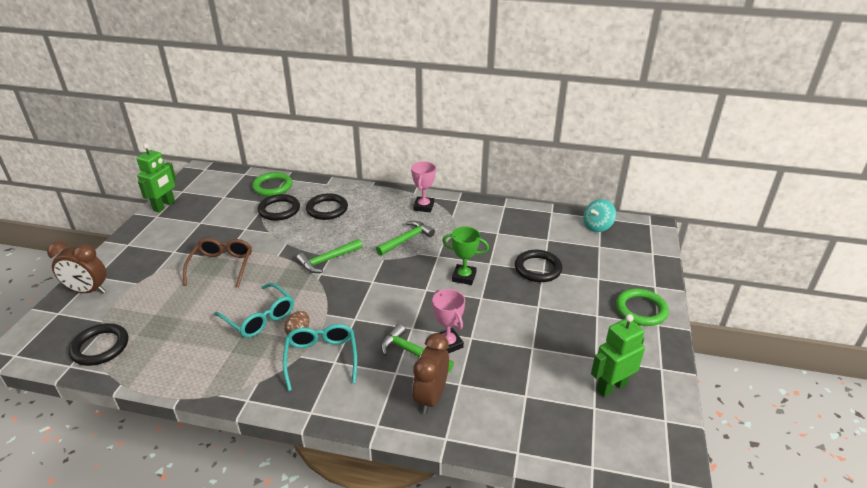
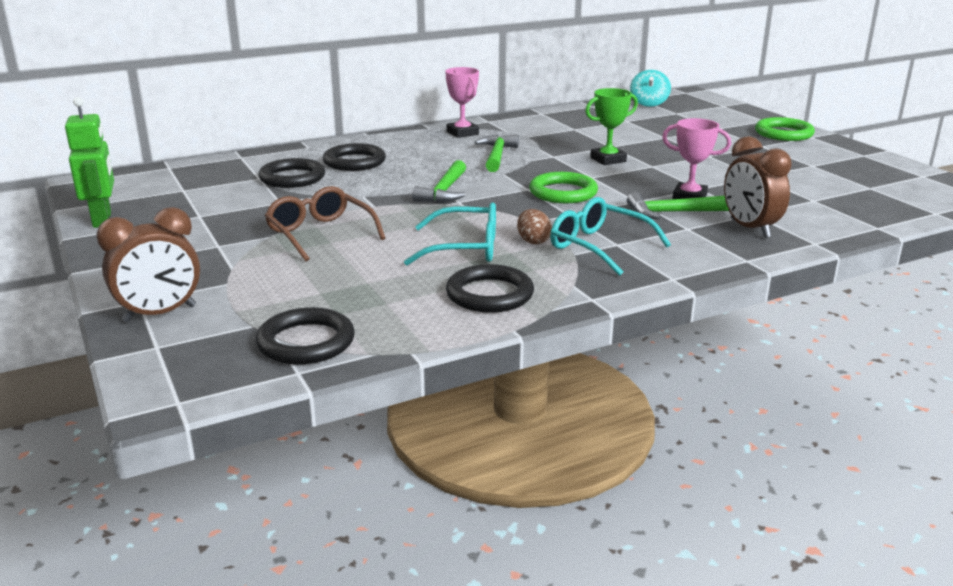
camera: 40 degrees left, 10 degrees down
green ring [252,172,292,196] -> green ring moved to [529,172,598,203]
black ring [515,250,562,282] -> black ring moved to [446,264,534,313]
green robot [591,314,645,397] -> none

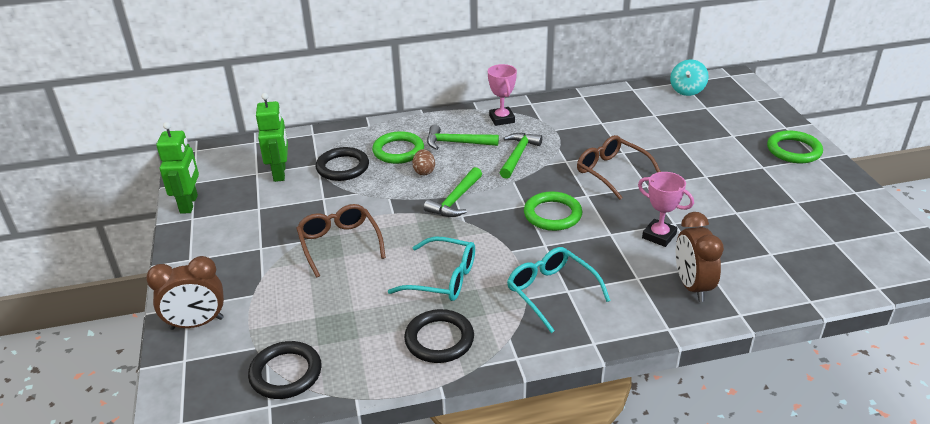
camera: 15 degrees right, 10 degrees up
black ring [323,143,386,171] -> green ring [372,131,424,164]
brown egg [517,209,552,244] -> brown egg moved to [412,149,435,175]
green trophy [585,88,638,165] -> brown glasses [577,135,661,200]
green hammer [627,192,729,219] -> green hammer moved to [427,125,499,150]
none -> green robot [256,93,288,182]

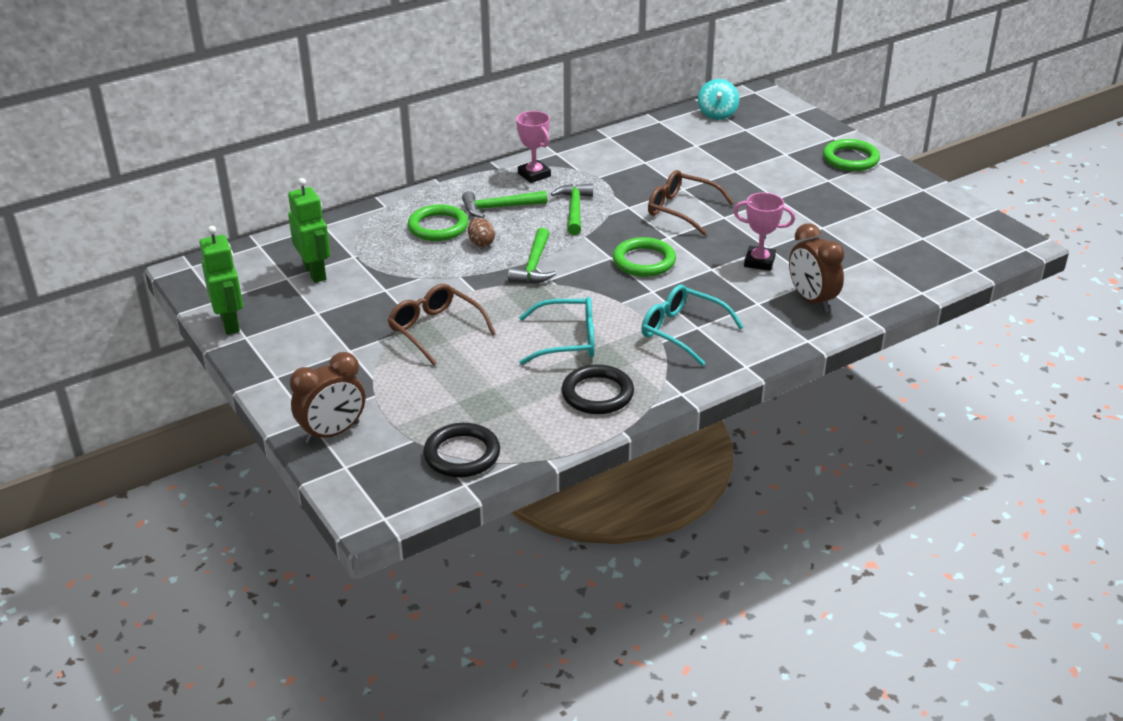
camera: 20 degrees left, 0 degrees up
black ring [316,147,369,181] -> none

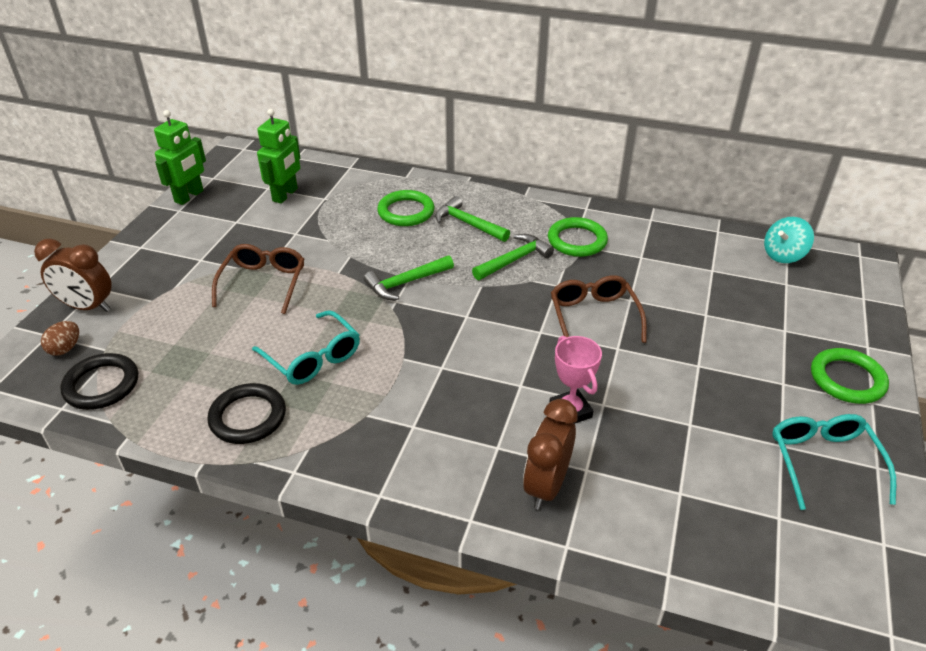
camera: 50 degrees right, 5 degrees up
brown egg [468,218,495,247] -> brown egg moved to [41,321,79,356]
pink trophy [516,111,551,183] -> none
green ring [613,237,676,277] -> green ring moved to [548,217,608,257]
turquoise glasses [641,285,744,366] -> turquoise glasses moved to [772,414,896,510]

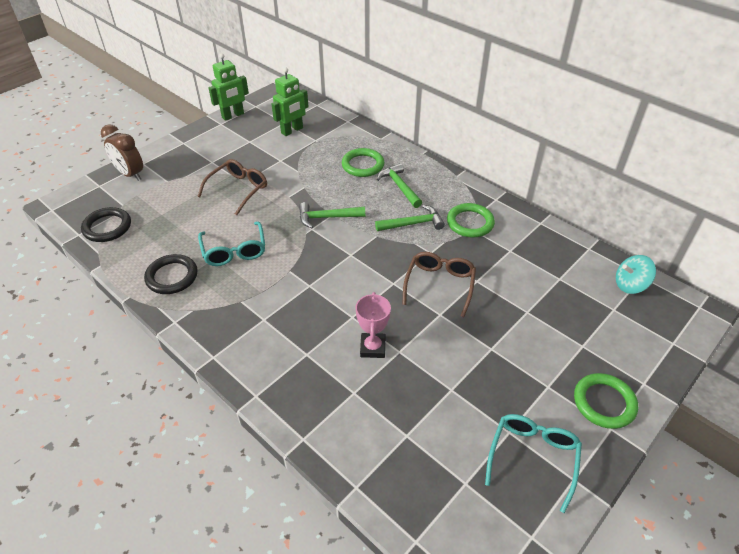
camera: 25 degrees right, 5 degrees up
brown egg [41,321,79,356] -> none
brown clock [523,399,578,510] -> none

